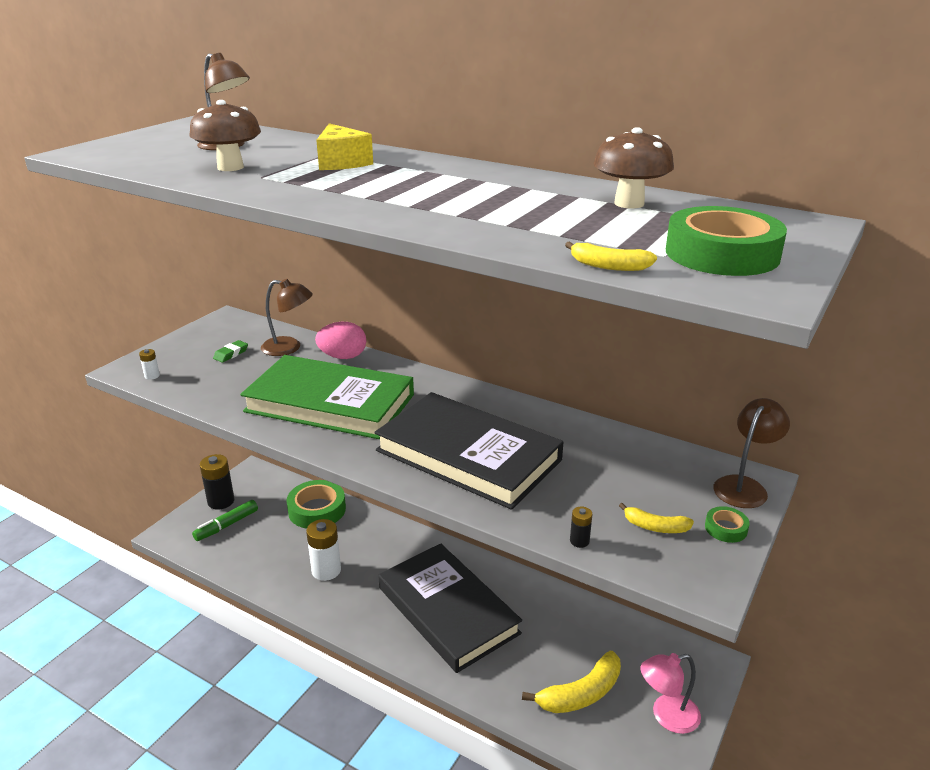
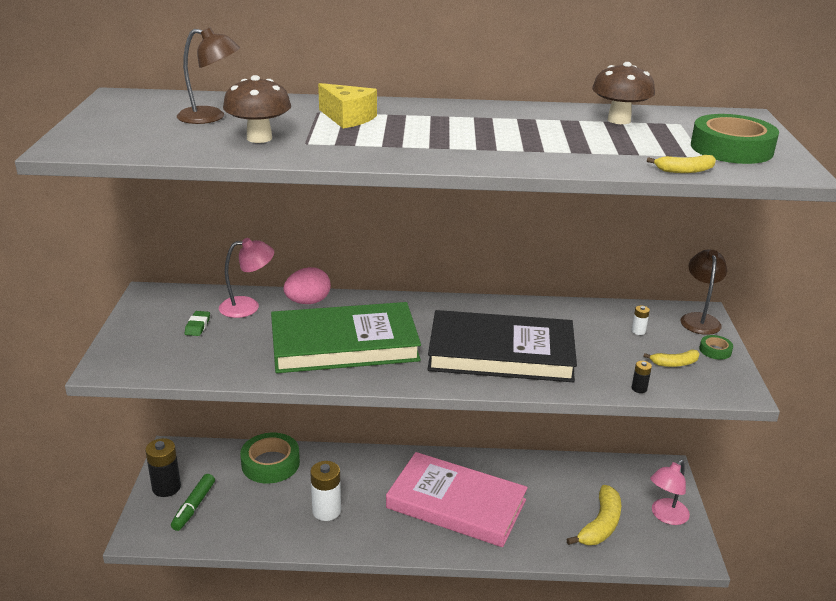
camera: 30 degrees left, 0 degrees up
white battery [139,349,160,380] -> white battery moved to [632,305,650,335]
brown lamp [261,279,313,356] -> pink lamp [219,238,274,318]
black book [379,544,522,673] -> pink book [386,452,528,547]

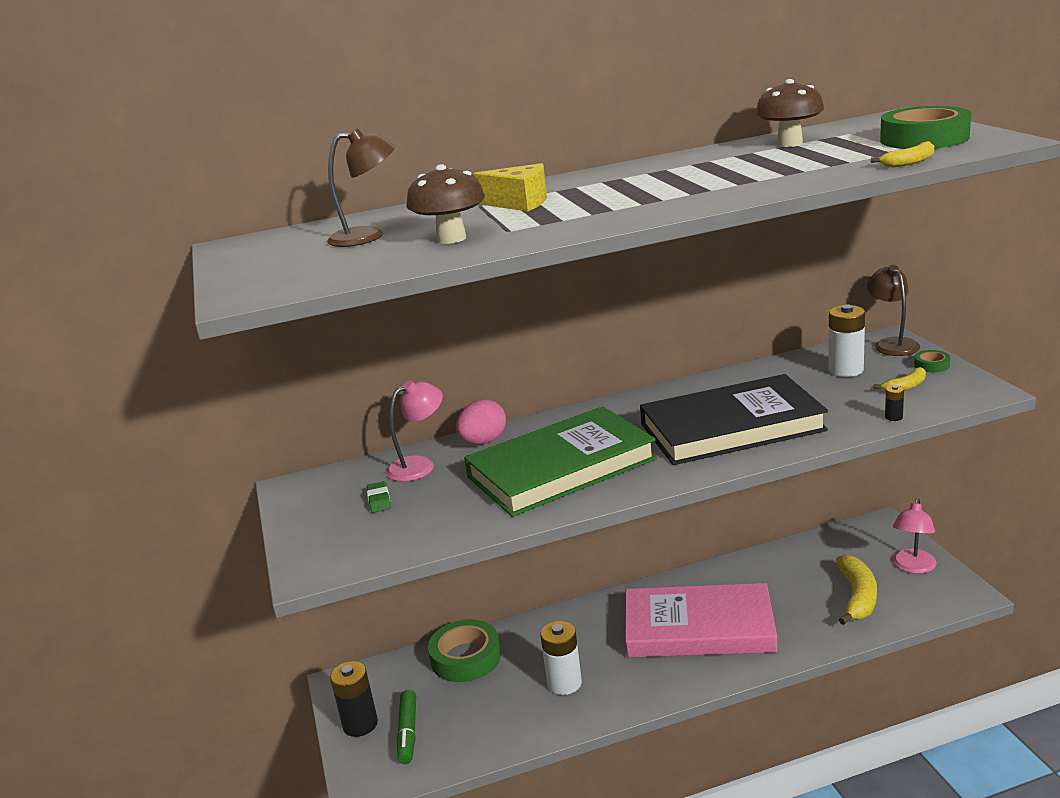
camera: 15 degrees left, 5 degrees down
white battery [632,305,650,335] -> white battery [828,304,865,377], size x2.20

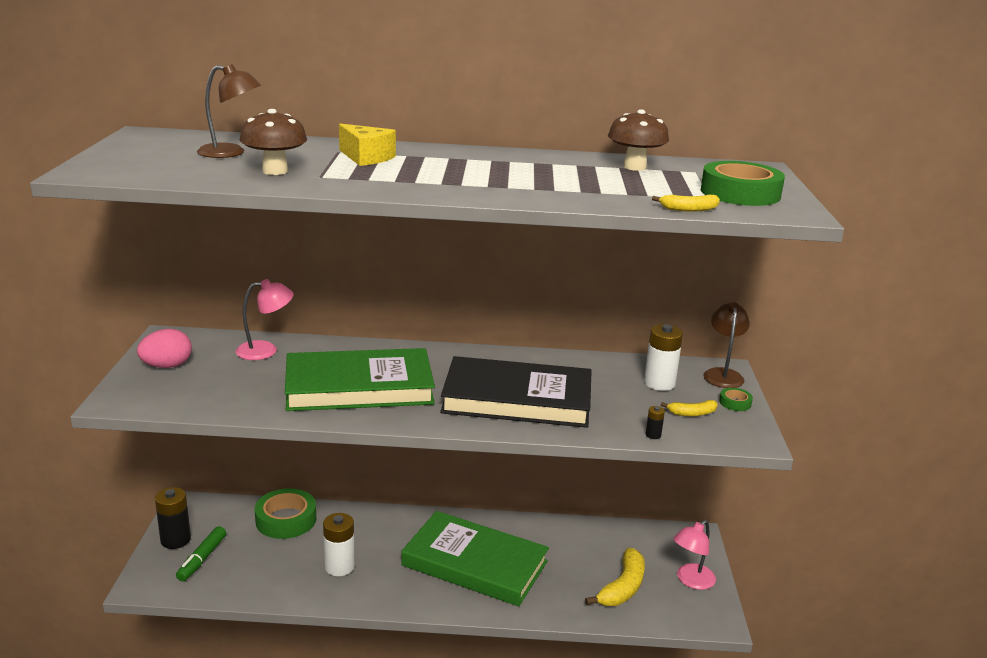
camera: 15 degrees right, 0 degrees up
green eraser [366,481,391,513] -> none
pink egg [456,399,506,445] -> pink egg moved to [137,329,192,368]
pink book [625,583,777,658] -> green book [401,511,549,606]

